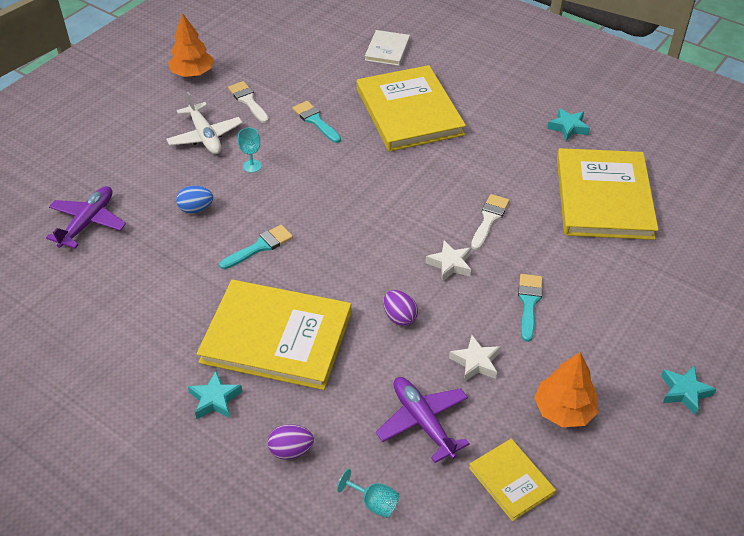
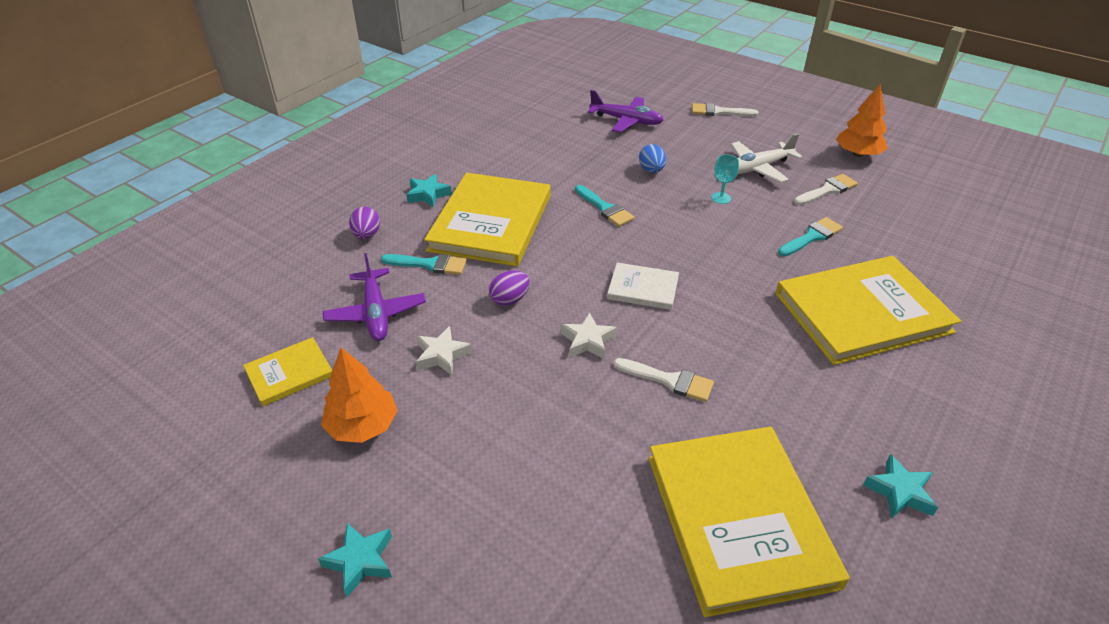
camera: 90 degrees right, 5 degrees down
turquoise goblet [337,469,399,518] -> none
white book [365,30,410,66] -> white book moved to [607,262,679,310]
purple plane [376,377,470,463] -> purple plane turned 105 degrees clockwise [323,253,426,341]
turquoise brush [518,274,543,342] -> turquoise brush moved to [381,254,467,275]
yellow book [557,148,659,240] -> yellow book turned 75 degrees clockwise [648,427,850,617]
none -> white brush [692,103,759,116]

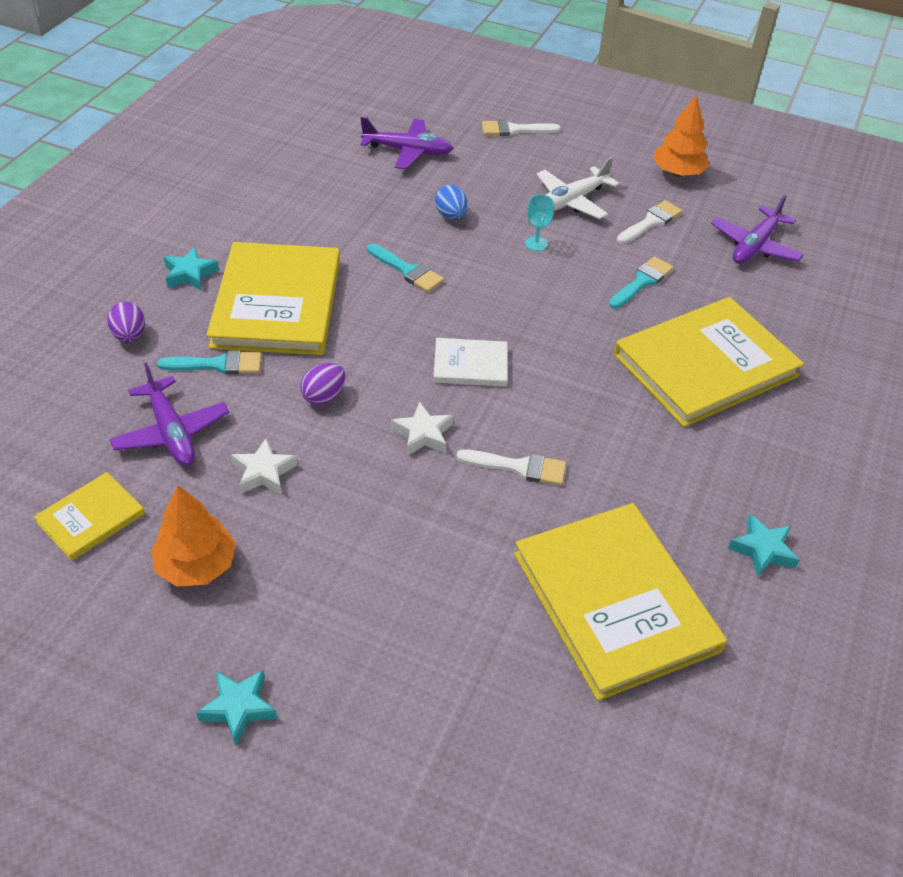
camera: 15 degrees left, 5 degrees up
none -> purple plane [711,195,804,264]

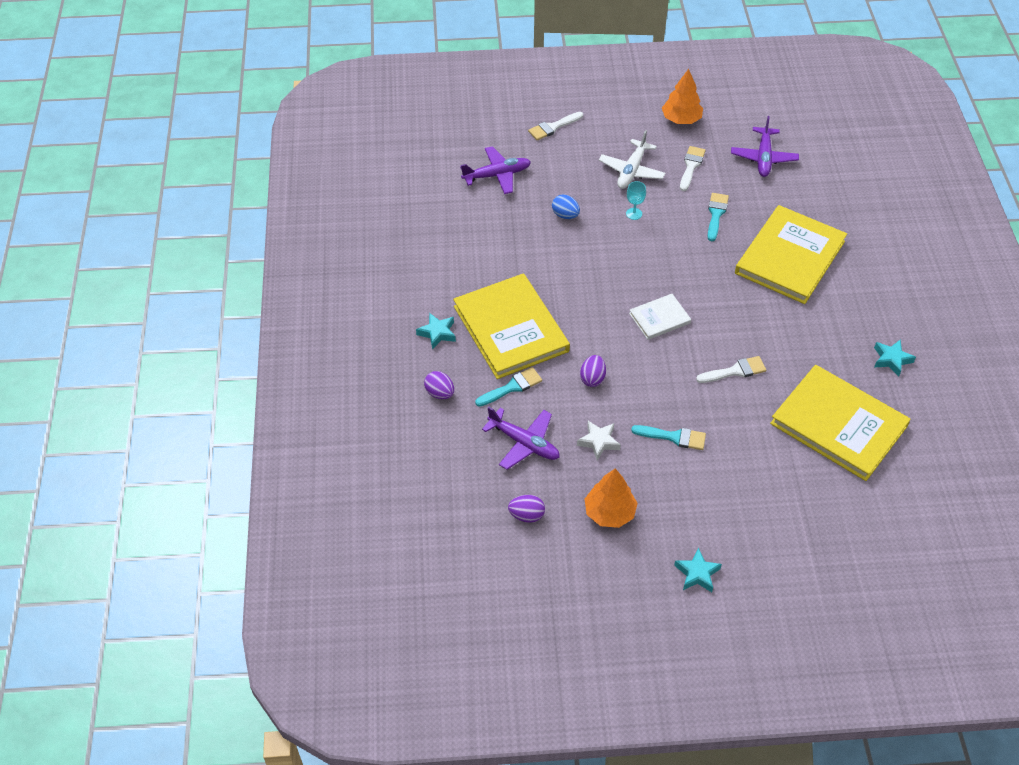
camera: 25 degrees left, 5 degrees up
yellow book [34,472,145,561] -> purple egg [508,495,545,523]
turquoise brush [367,243,444,292] -> turquoise brush moved to [631,425,706,450]
white star [391,401,453,456] -> none

